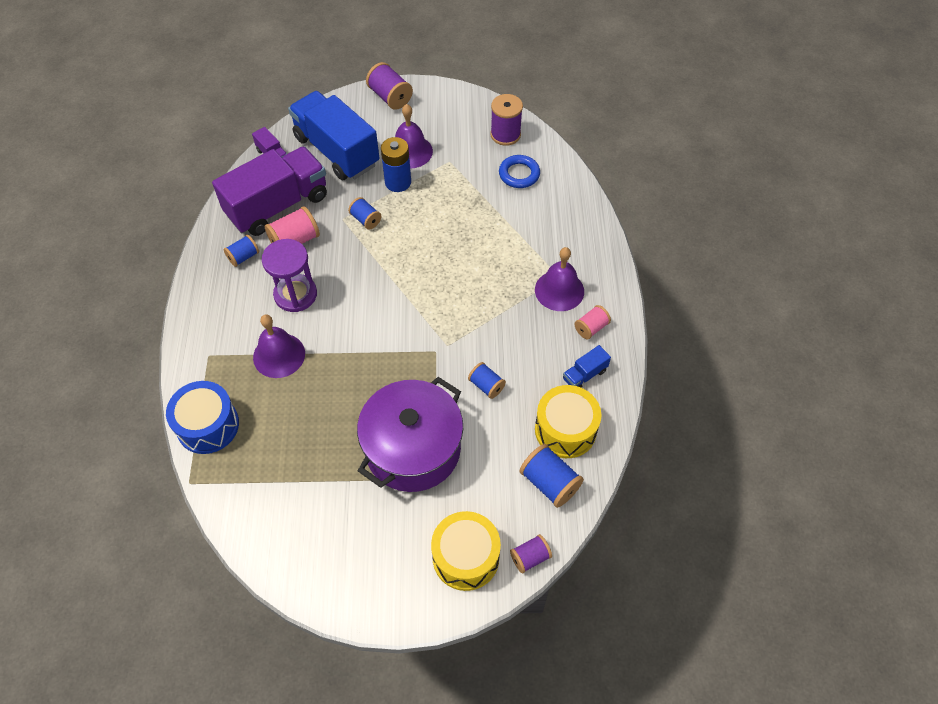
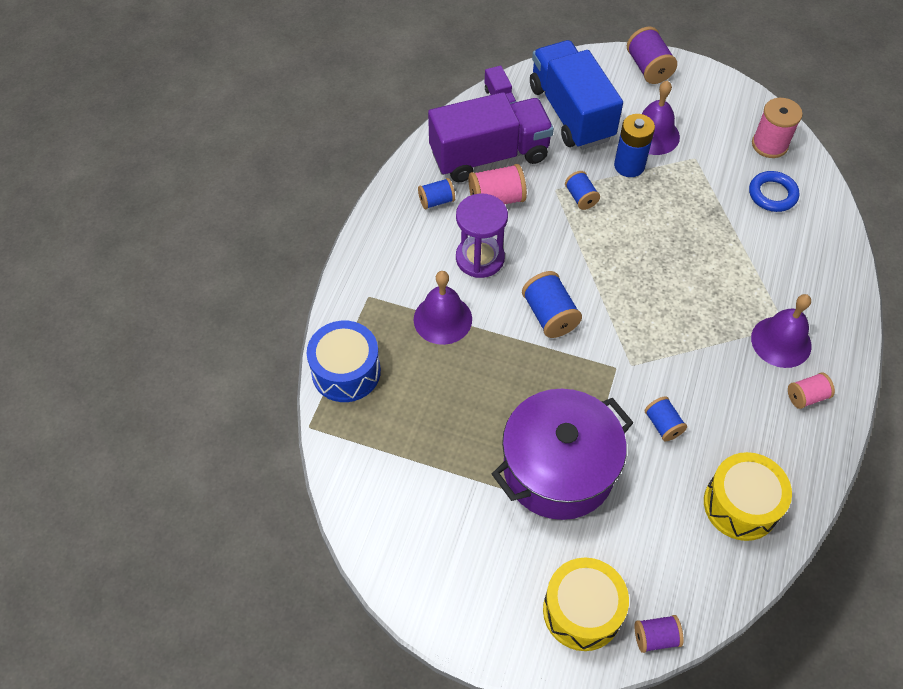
camera: 20 degrees right, 0 degrees up
purple spool [490,94,523,146] -> pink spool [752,98,803,158]
blue spool [519,444,584,508] -> blue spool moved to [522,271,582,338]
blue truck [563,345,611,388] -> none

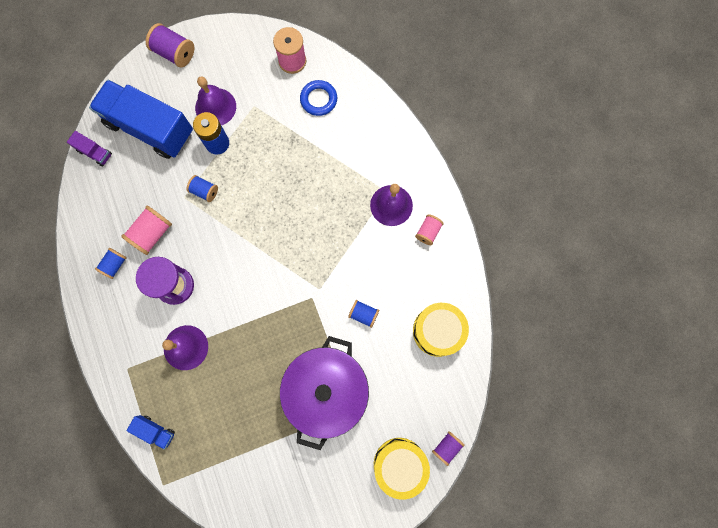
camera: 40 degrees left, 20 degrees up
blue drum [307,321,381,402] -> blue truck [126,415,175,449]
purple truck [428,92,554,182] -> none
blue spool [522,271,582,338] -> none

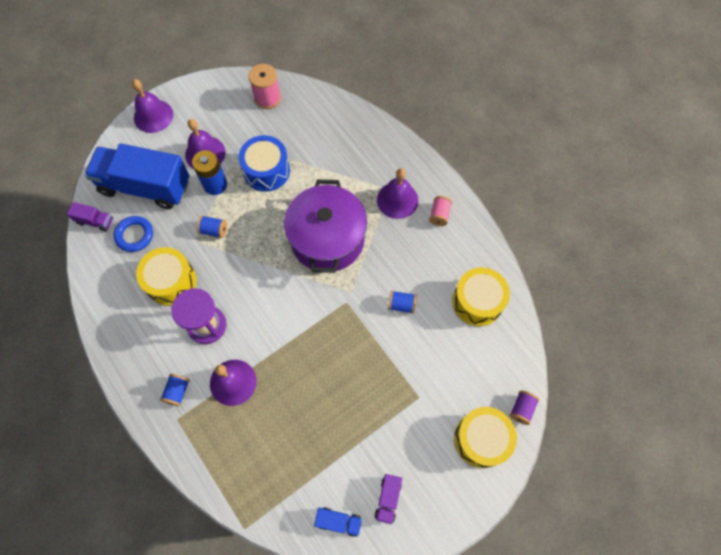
camera: 15 degrees left, 10 degrees down
blue spool [95,248,127,279] -> blue spool moved to [160,374,190,406]
pink spool [121,205,172,255] -> yellow drum [136,247,197,306]
blue truck [126,415,175,449] -> blue truck moved to [314,507,362,537]
purple spool [146,23,194,68] -> purple bell [132,79,173,133]
purple pot [280,336,369,450] -> purple pot moved to [284,180,367,273]
blue ring [300,80,337,116] -> blue ring moved to [114,216,153,252]
none -> blue drum [238,135,290,192]
none -> purple truck [374,474,402,525]

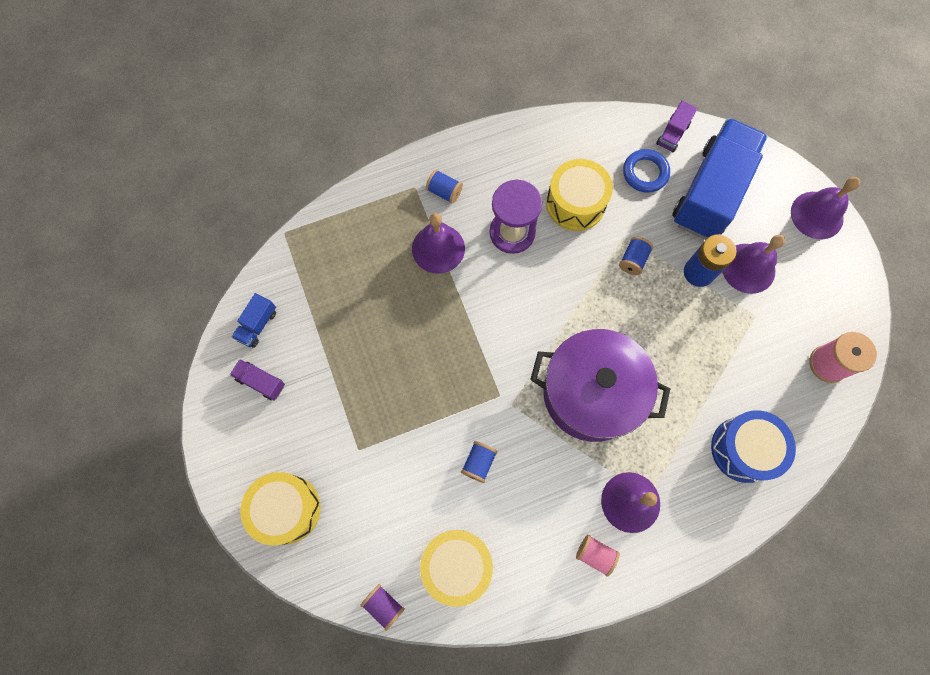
camera: 105 degrees right, 5 degrees up
blue drum [238,135,290,192] -> blue drum moved to [711,410,796,483]
purple spool [510,391,539,425] -> purple spool moved to [360,584,405,631]

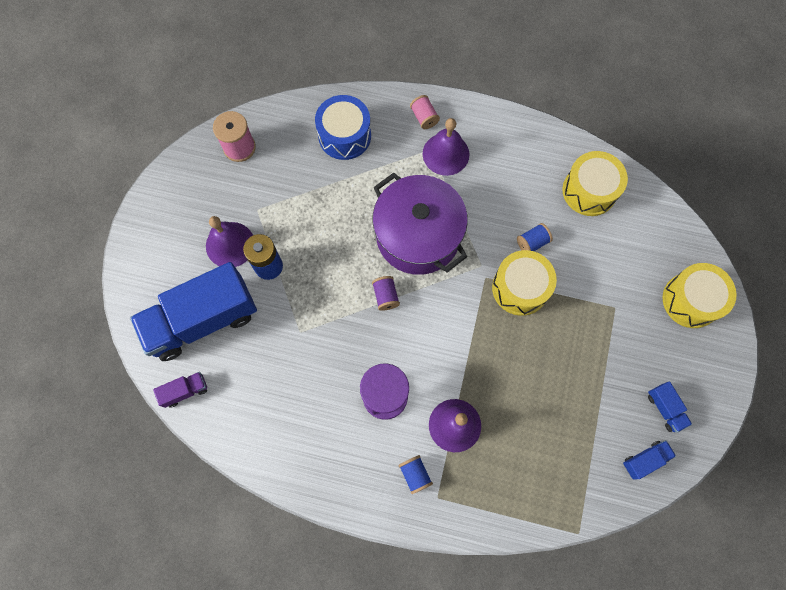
camera: 145 degrees left, 0 degrees up
purple truck [230,359,285,401] -> blue truck [648,381,692,433]
purple spool [360,584,405,631] -> purple spool moved to [372,276,400,311]
yellow drum [546,159,613,231] -> yellow drum moved to [492,250,557,316]
pink spool [576,535,620,577] -> pink spool moved to [410,95,440,129]
blue spool [619,237,653,275] -> none
blue ring [623,149,670,193] -> none
purple bell [791,177,860,239] -> none

